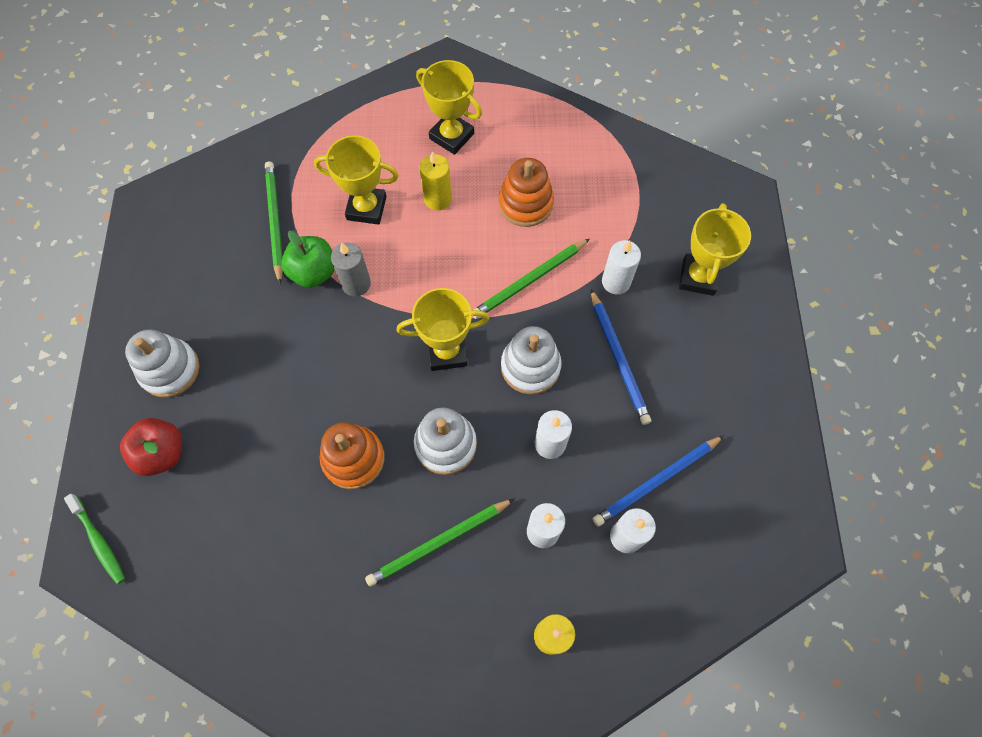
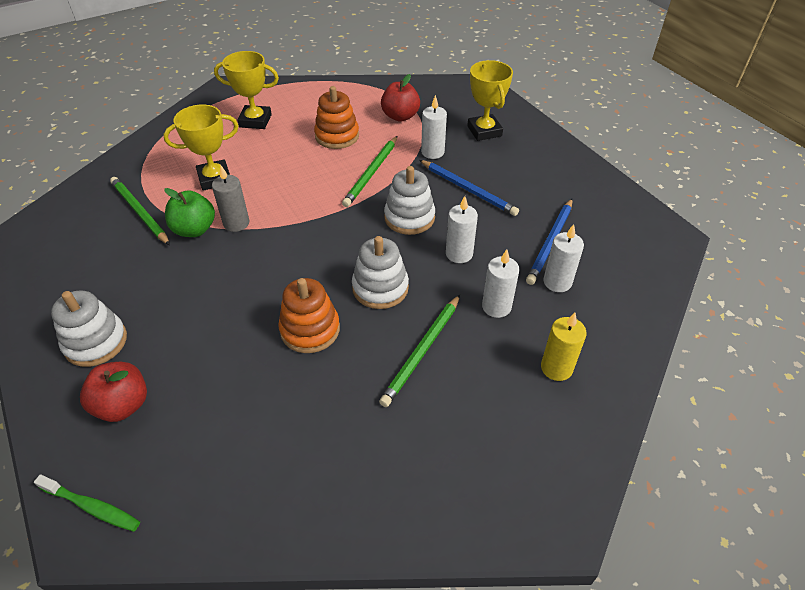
camera: 30 degrees left, 20 degrees down
yellow trophy [397,288,489,371] -> none
yellow candle [419,151,452,211] -> none
none -> red apple [381,74,420,122]

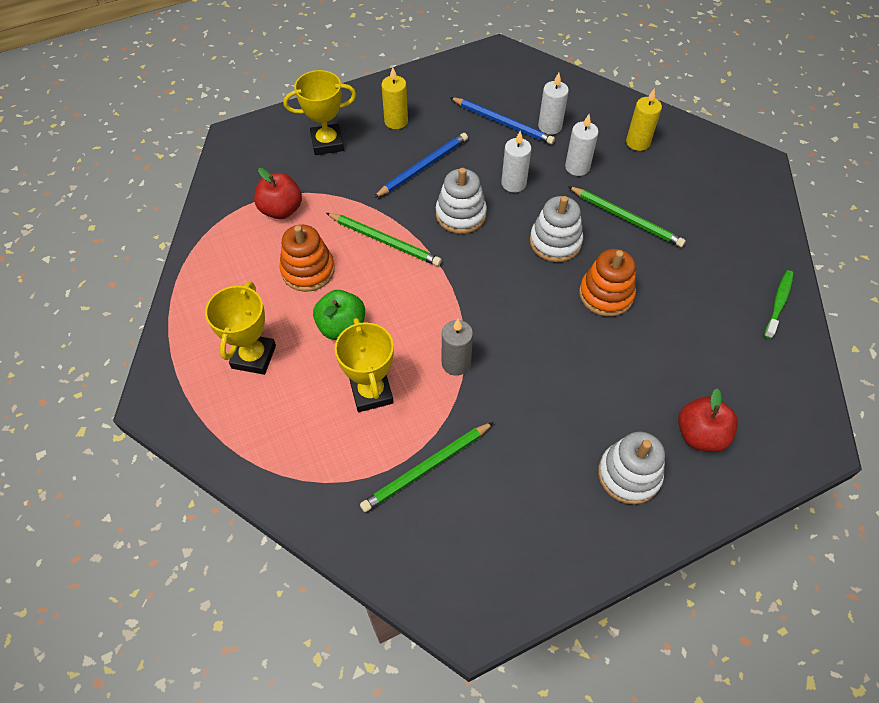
camera: 85 degrees left, 10 degrees up
green toothbrush [34,475,140,531] -> green toothbrush moved to [764,270,794,339]
green apple [165,188,215,237] -> green apple moved to [313,290,365,340]
white candle [421,95,447,159] -> none
none -> yellow candle [381,67,408,129]

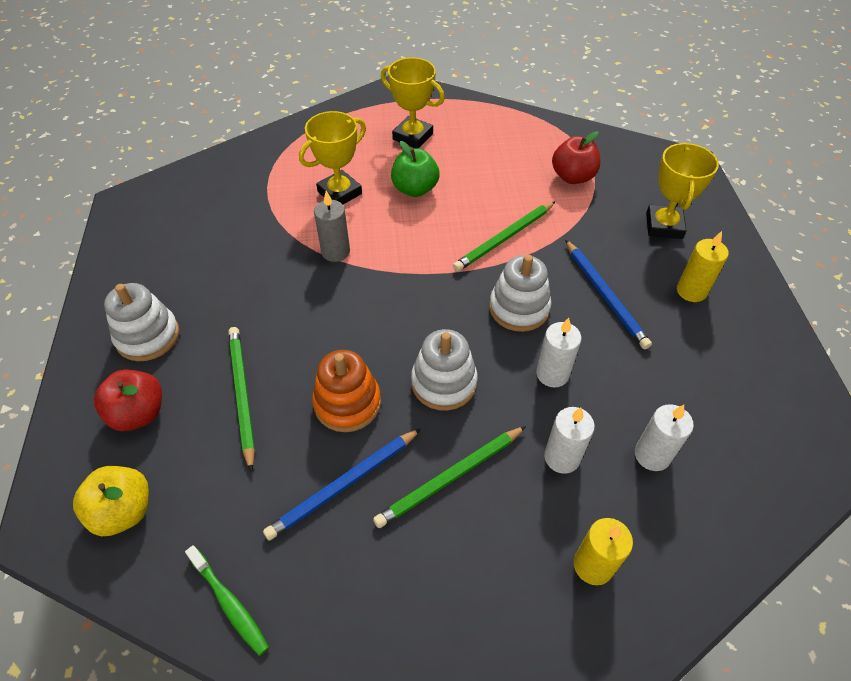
camera: 110 degrees right, 5 degrees down
orange stacking toy [279,225,335,292] -> none
yellow trophy [335,318,394,412] -> yellow trophy turned 45 degrees counterclockwise [299,111,366,204]
green pencil [360,422,494,512] -> green pencil moved to [228,327,255,472]
blue pencil [450,97,555,144] -> blue pencil moved to [263,429,421,541]
none -> yellow apple [73,466,149,536]

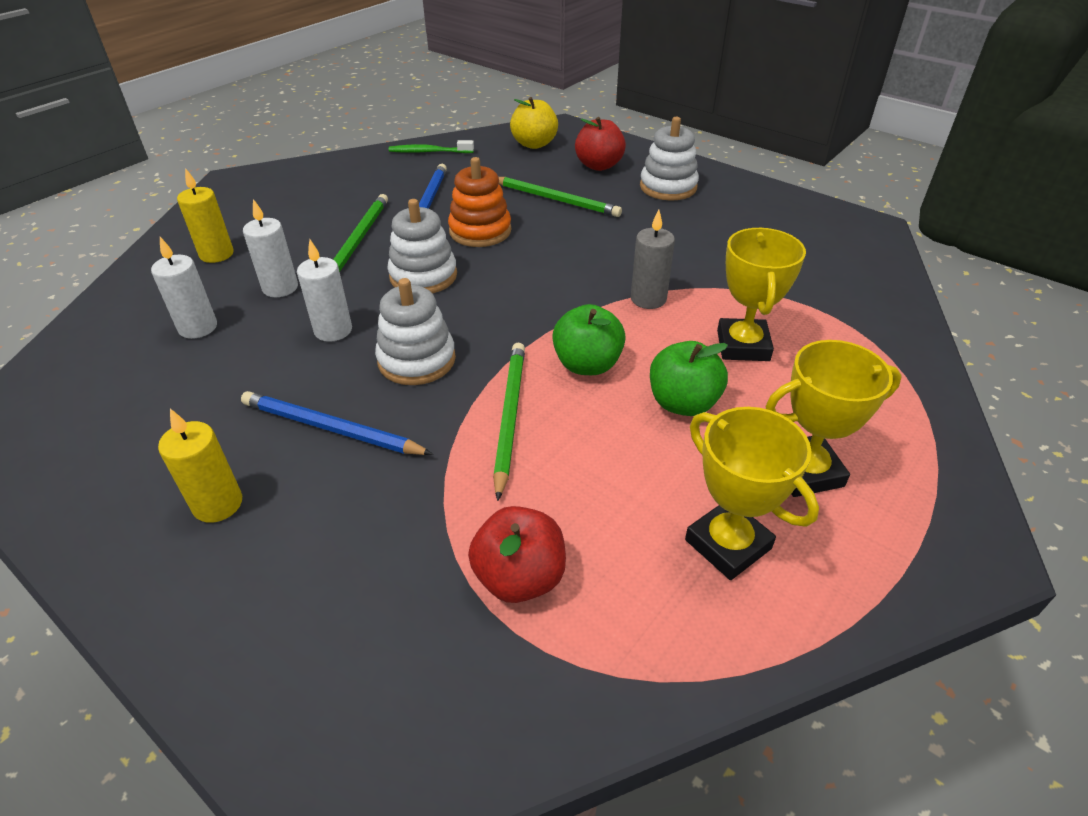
camera: 135 degrees right, 10 degrees down
yellow trophy [646,143,719,239] -> yellow trophy moved to [685,407,819,580]
none -> green apple [552,304,626,375]

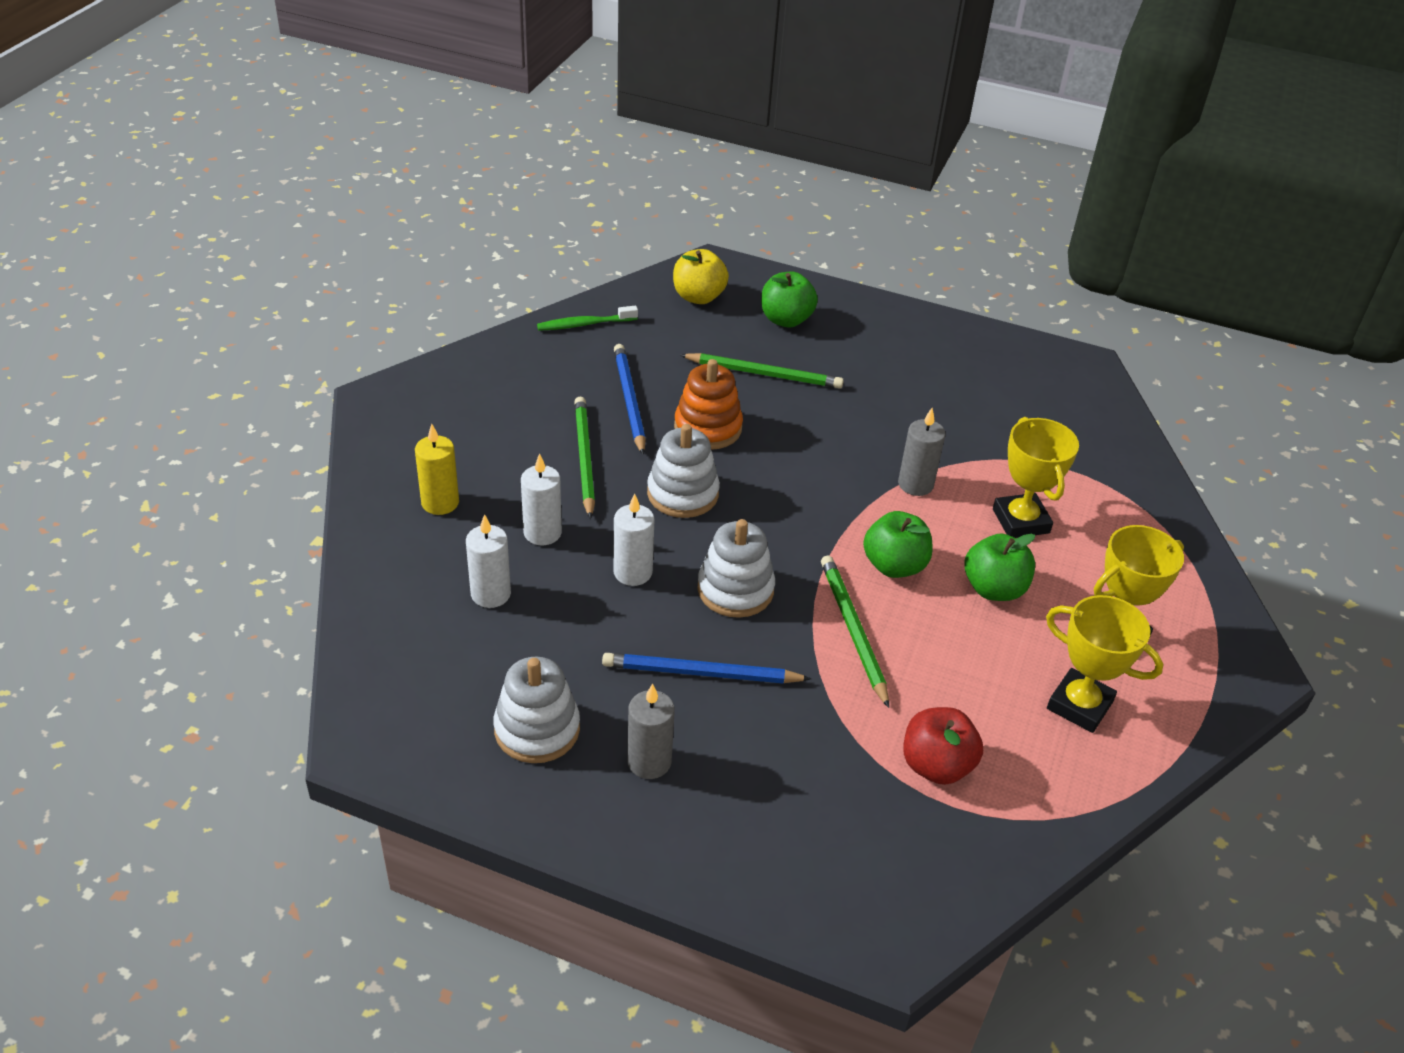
camera: 20 degrees left, 0 degrees up
yellow candle [158,408,242,523] -> grey candle [627,683,675,779]
red apple [575,117,626,171] -> green apple [761,271,818,327]
white stacking toy [640,117,699,201] -> white stacking toy moved to [493,657,580,763]

